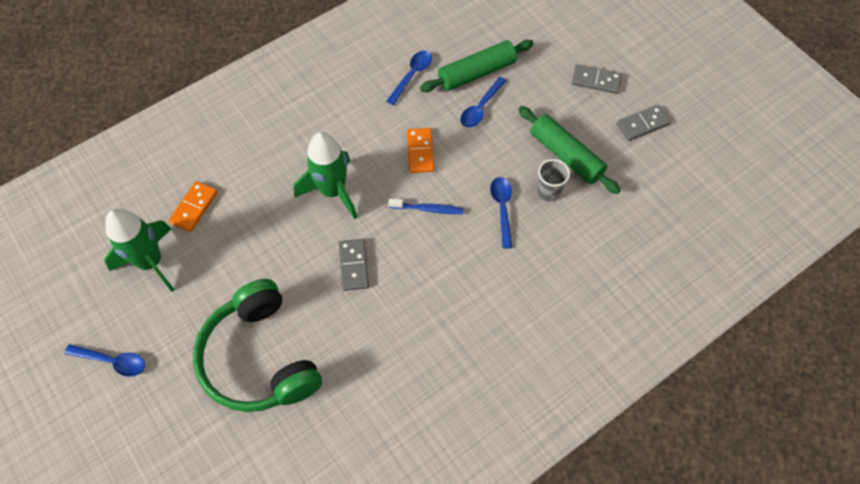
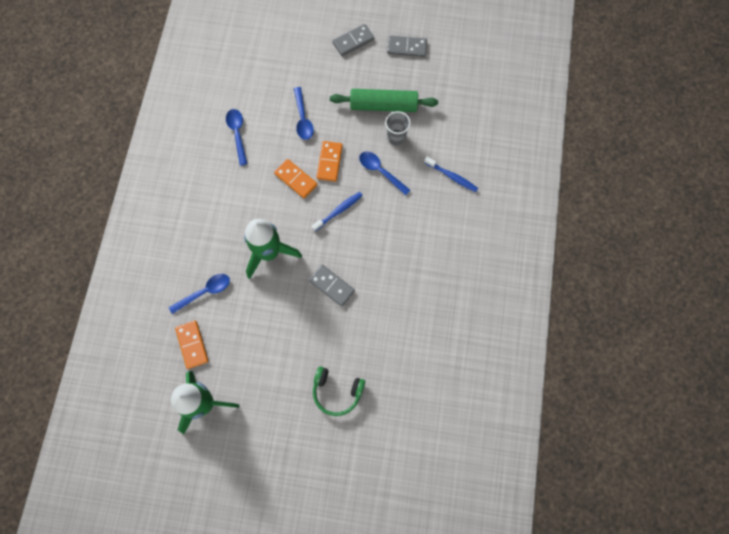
camera: 45 degrees left, 10 degrees up
blue spoon [65,344,145,377] -> blue spoon moved to [169,274,230,314]
green headphones [193,279,322,412] -> green headphones [313,367,365,416], size x0.50
green rolling pin [420,40,534,92] -> none
grey domino [617,105,670,141] -> grey domino turned 75 degrees clockwise [387,35,427,57]
none -> orange domino [316,141,343,182]
none -> blue toothbrush [424,156,478,192]

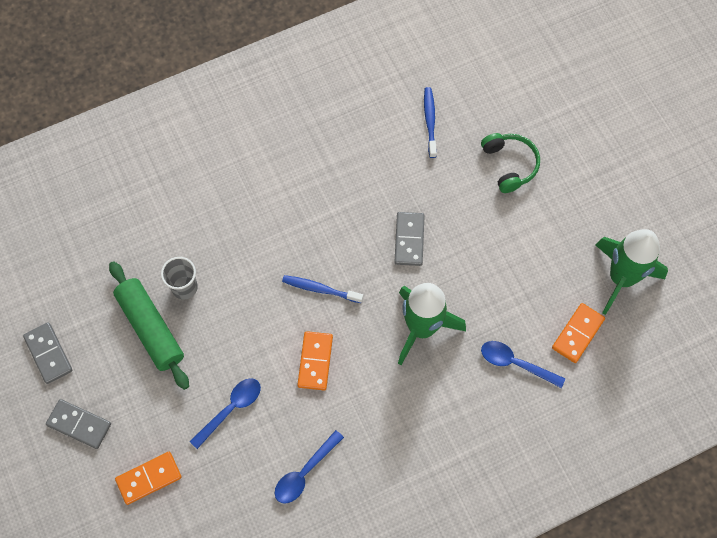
camera: 125 degrees left, 5 degrees down
orange domino [316,141,343,182] -> orange domino moved to [115,452,182,505]
blue spoon [359,151,410,196] -> none
blue toothbrush [424,156,478,192] -> blue toothbrush moved to [424,87,437,158]

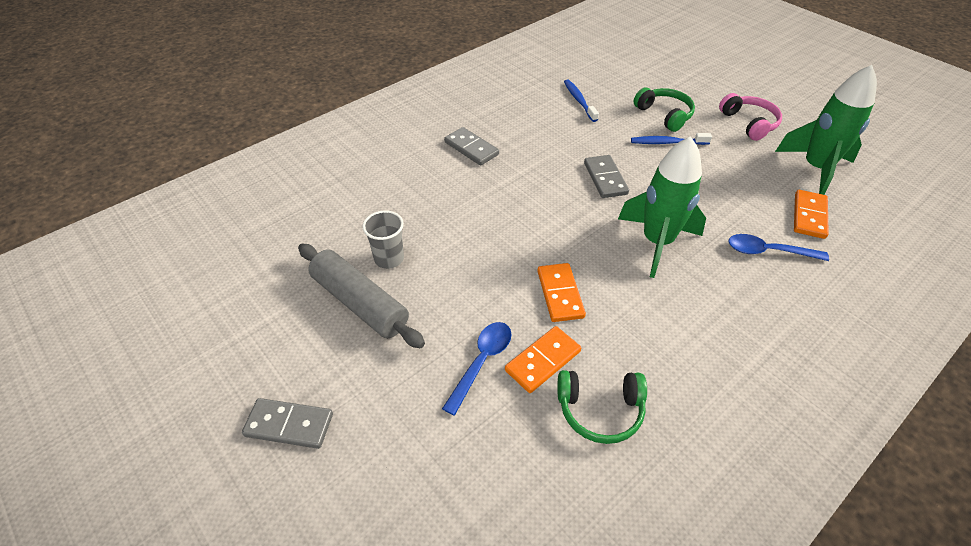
camera: 15 degrees left, 20 degrees down
grey domino [23,323,73,384] -> grey domino moved to [444,127,499,165]
green rolling pin [109,261,189,390] -> grey rolling pin [298,244,425,348]
orange domino [115,452,182,505] -> orange domino moved to [505,326,581,393]
blue spoon [275,430,344,504] -> green headphones [557,370,647,444]
blue toothbrush [282,275,363,303] -> blue toothbrush moved to [631,133,712,145]
none -> pink headphones [719,93,782,141]

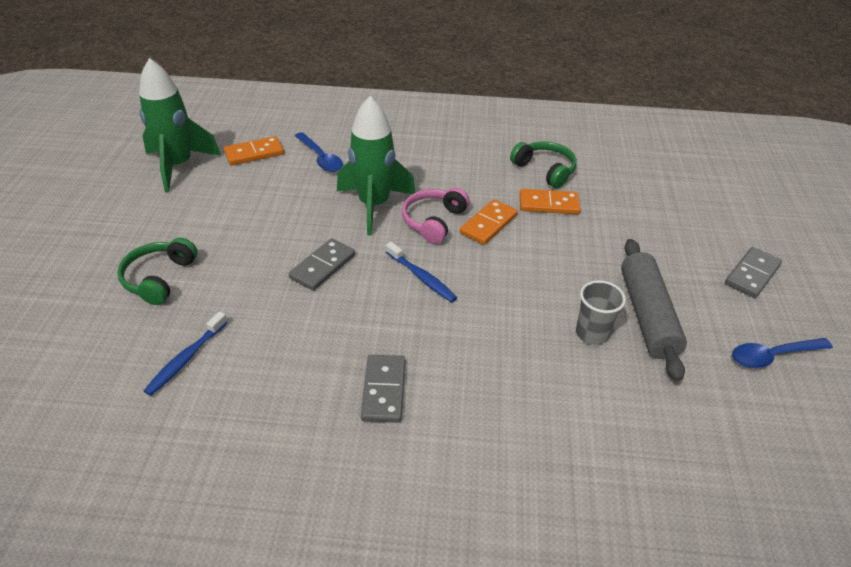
camera: 135 degrees left, 5 degrees down
grey domino [242,398,333,449] -> grey domino turned 75 degrees clockwise [725,247,782,298]
blue spoon [442,322,512,416] -> blue spoon moved to [732,338,833,368]
blue toothbrush [631,133,712,145] -> blue toothbrush moved to [386,242,457,303]
pink headphones [719,93,782,141] -> pink headphones moved to [402,188,469,244]

